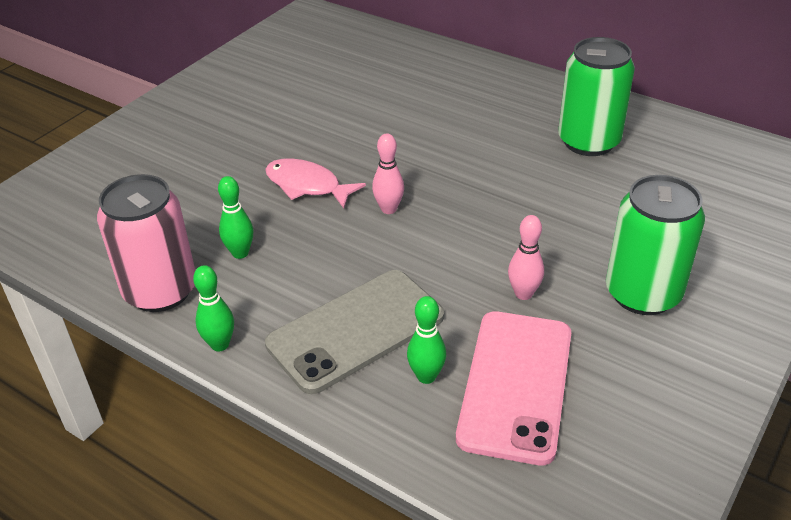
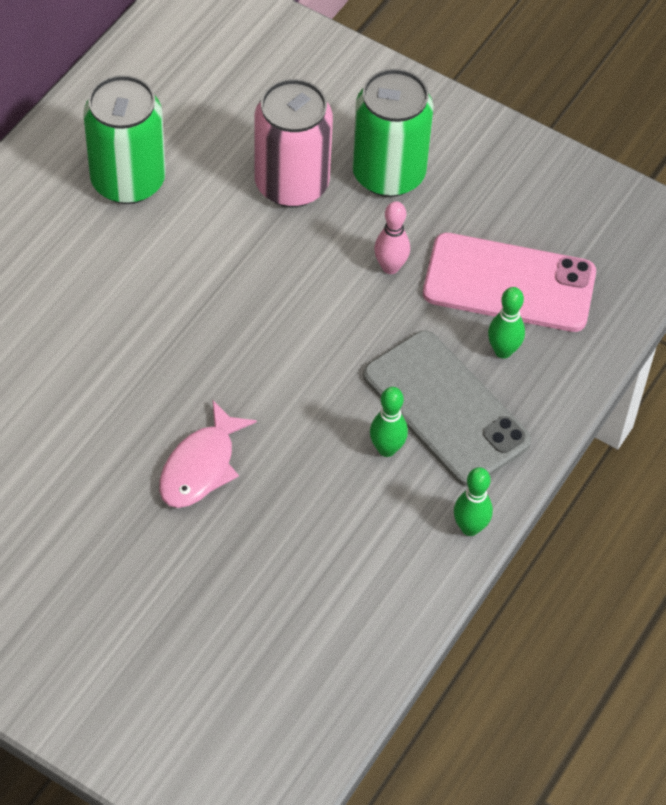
camera: 95 degrees left, 15 degrees up
pink can [97,174,195,312] -> pink can moved to [254,79,333,207]
green bowling pin [218,176,253,259] -> green bowling pin moved to [370,387,408,457]
pink bowling pin [372,134,404,214] -> none

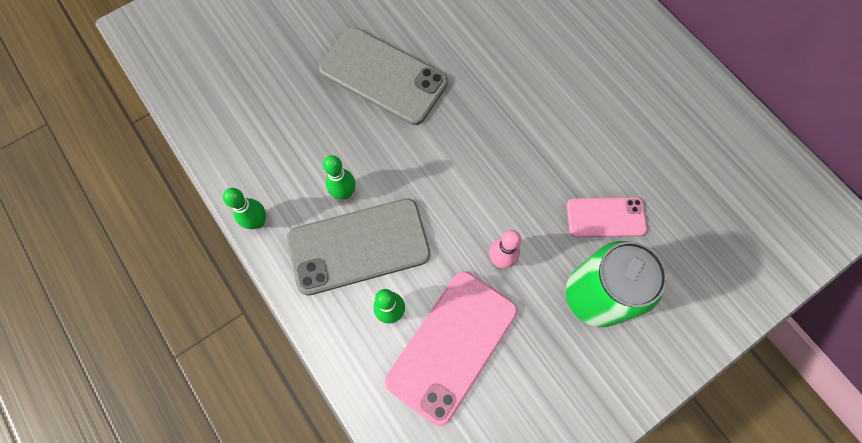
camera: 115 degrees right, 15 degrees up
green can [83,75,166,204] -> none
pink fish [159,400,257,508] -> grey phone [319,28,448,125]
pink can [254,79,333,207] -> pink phone [567,197,647,237]

